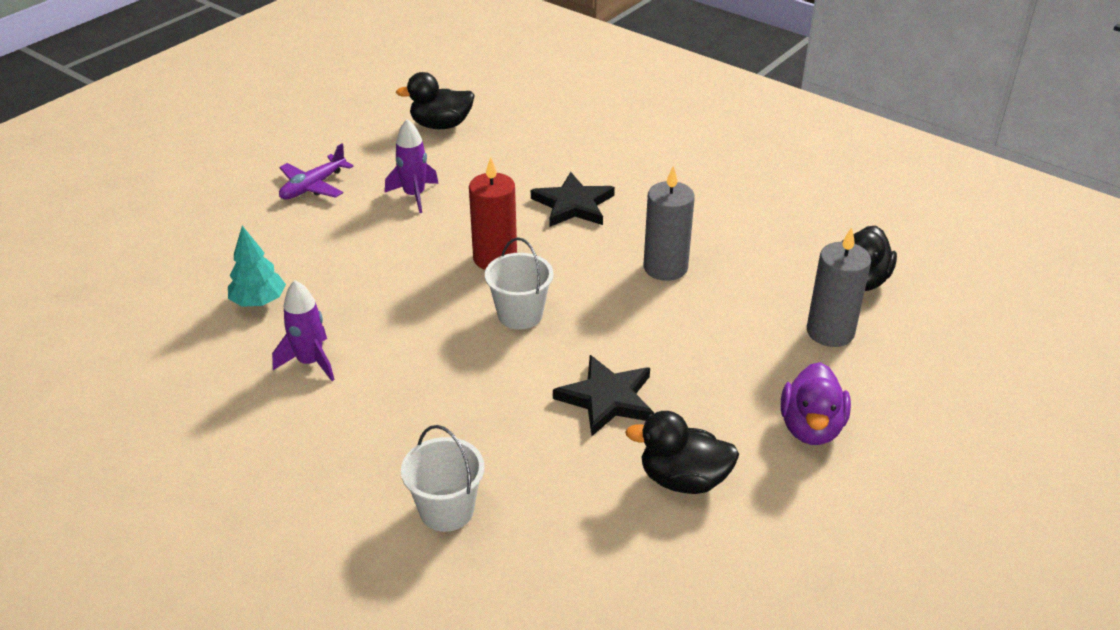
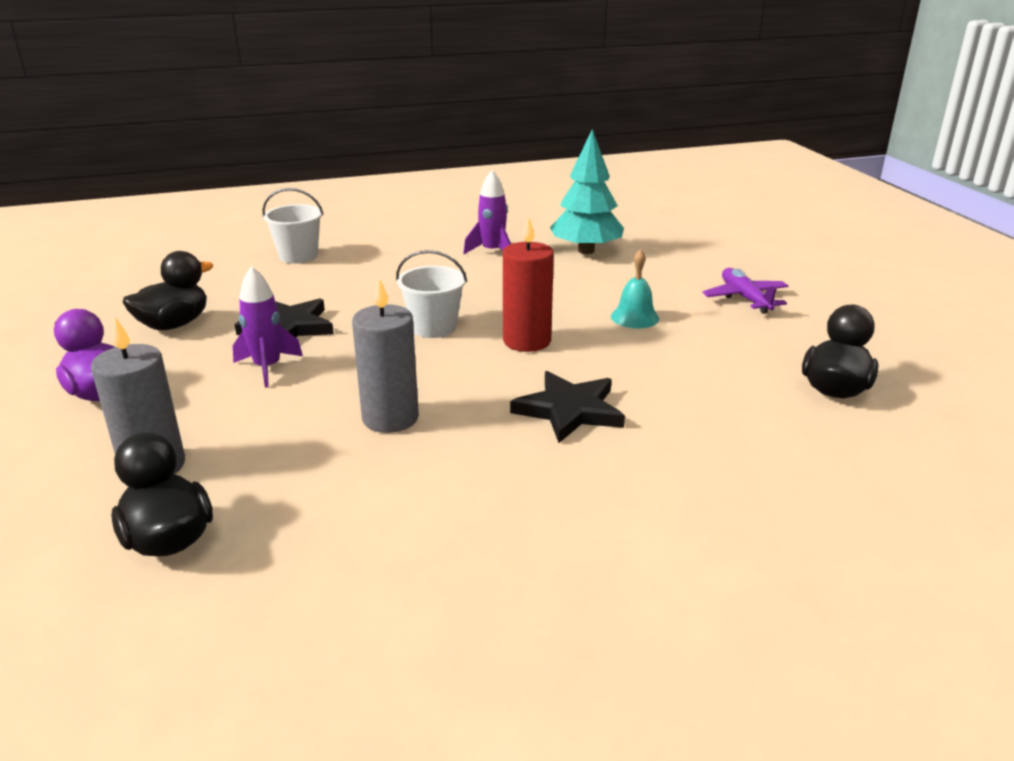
camera: 125 degrees right, 10 degrees down
turquoise tree [228,226,286,307] -> turquoise tree [550,129,624,254], size x1.53
purple rocket [385,119,439,213] -> purple rocket moved to [233,266,303,388]
none -> turquoise bell [611,249,659,328]

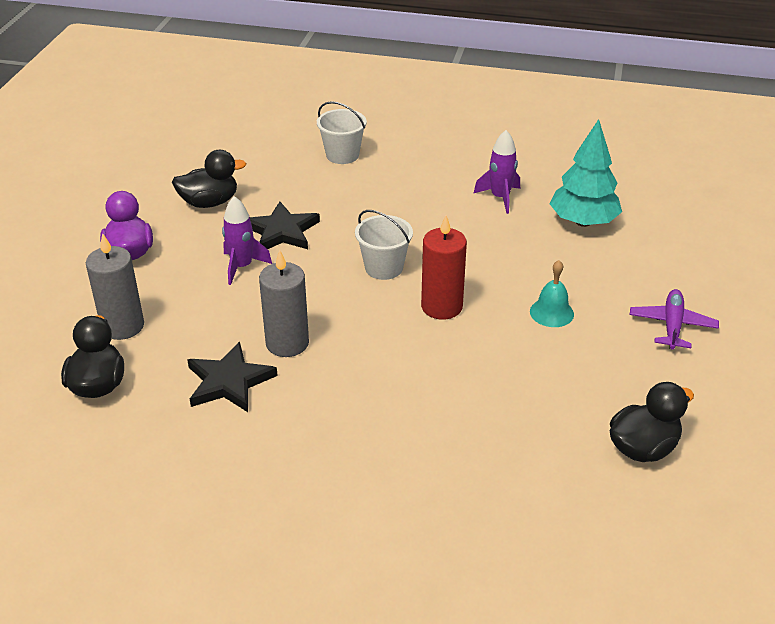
camera: 30 degrees right, 10 degrees up
black star [510,371,625,443] -> black star moved to [187,342,278,412]

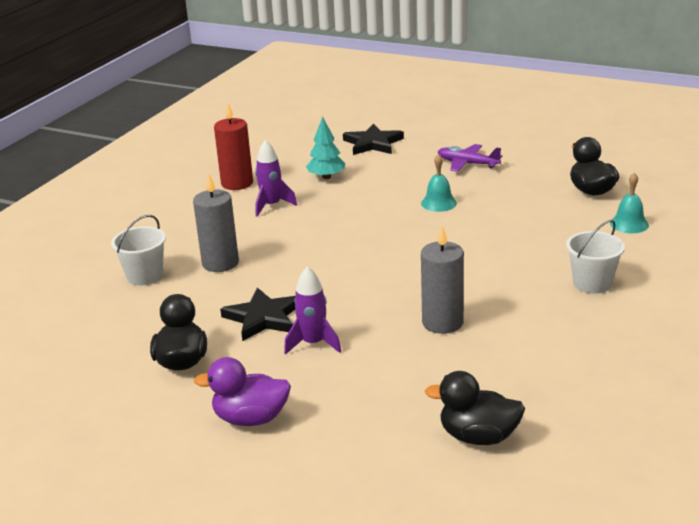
camera: 75 degrees left, 10 degrees down
grey candle [86,233,144,340] -> grey candle moved to [193,174,239,272]
black star [187,342,278,412] -> black star moved to [343,123,404,155]
white bucket [355,210,413,280] -> white bucket moved to [566,220,625,293]
red candle [421,215,467,320] -> red candle moved to [214,103,253,190]
turquoise tree [550,119,622,227] -> turquoise tree [306,117,345,179], size x0.65
none -> turquoise bell [610,173,649,233]

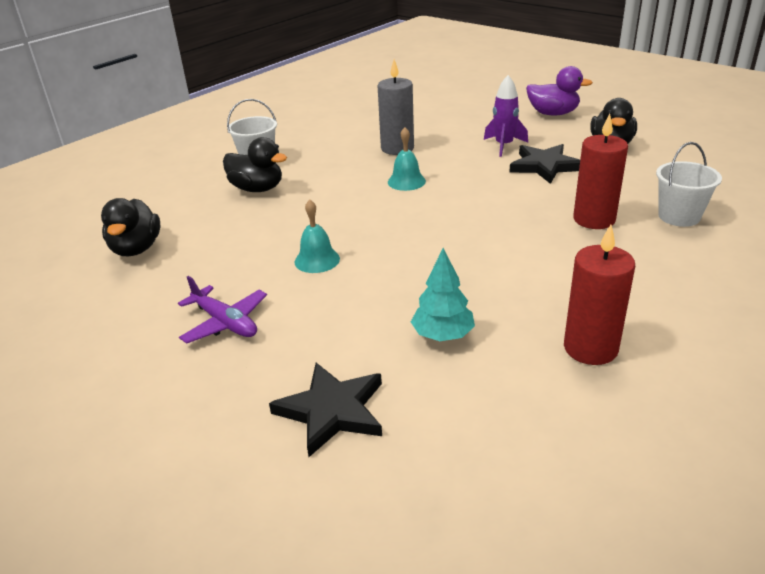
camera: 165 degrees left, 5 degrees up
grey candle [193,174,239,272] -> red candle [573,114,628,229]
purple rocket [255,140,297,217] -> none
black duck [425,371,525,445] -> black duck moved to [223,137,287,192]
turquoise bell [610,173,649,233] -> turquoise bell moved to [388,127,426,191]

